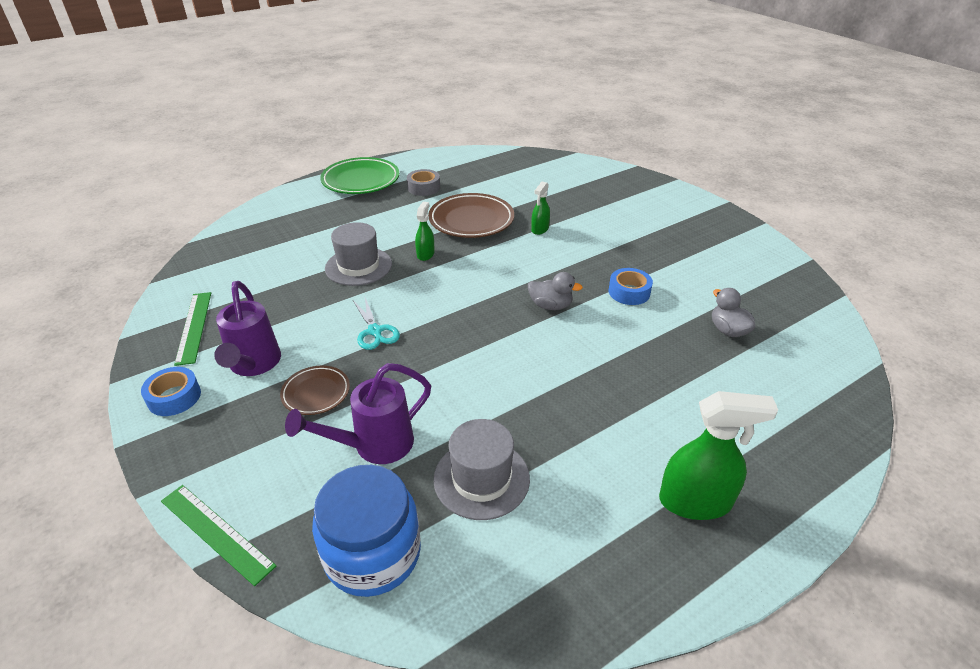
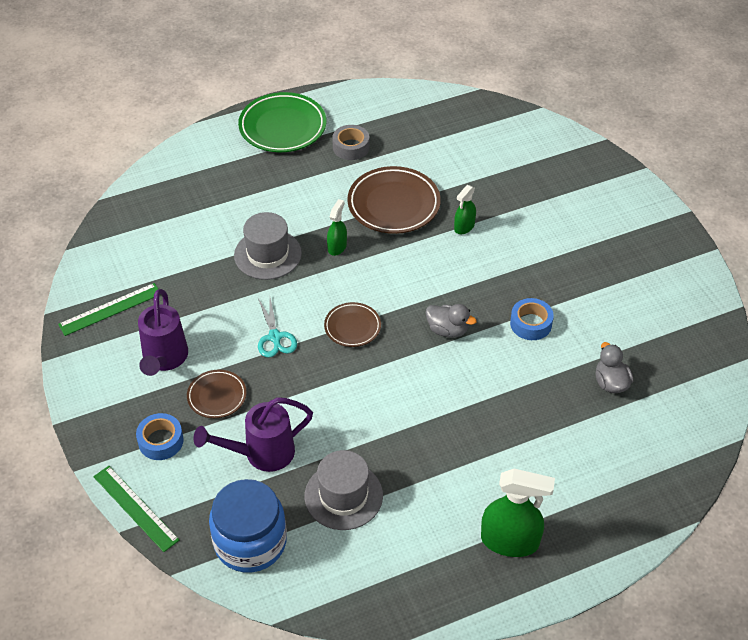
camera: 10 degrees right, 10 degrees up
blue tape [141,367,201,416] -> blue tape moved to [136,413,184,460]
green ruler [174,292,211,366] -> green ruler turned 60 degrees clockwise [58,283,158,336]
none -> brown plate [324,302,381,347]

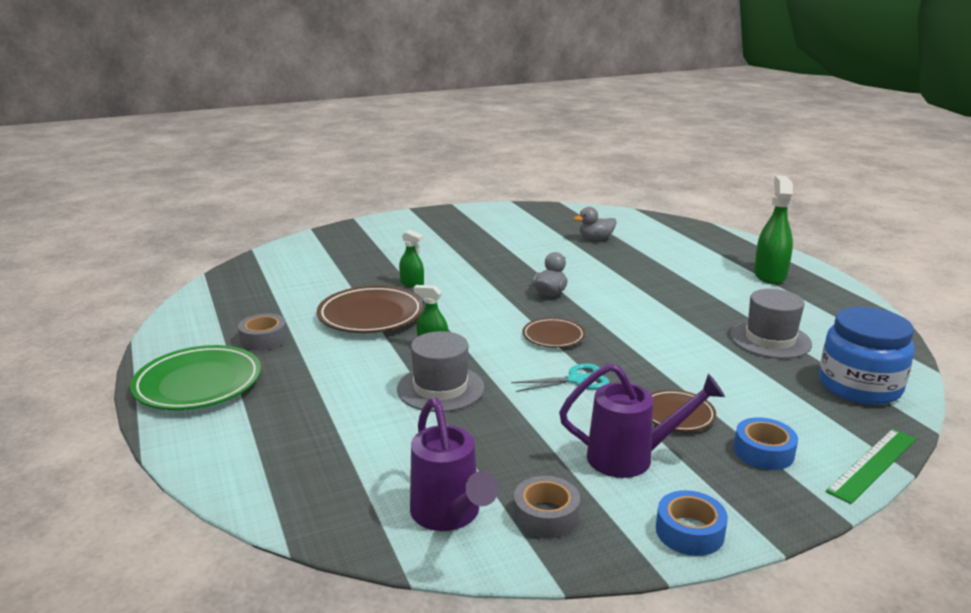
camera: 90 degrees left, 25 degrees down
green ruler [58,283,158,336] -> grey tape [513,476,580,539]
purple watering can [193,397,313,472] -> purple watering can moved to [410,397,498,531]
blue tape [510,298,554,340] -> blue tape moved to [656,490,728,556]

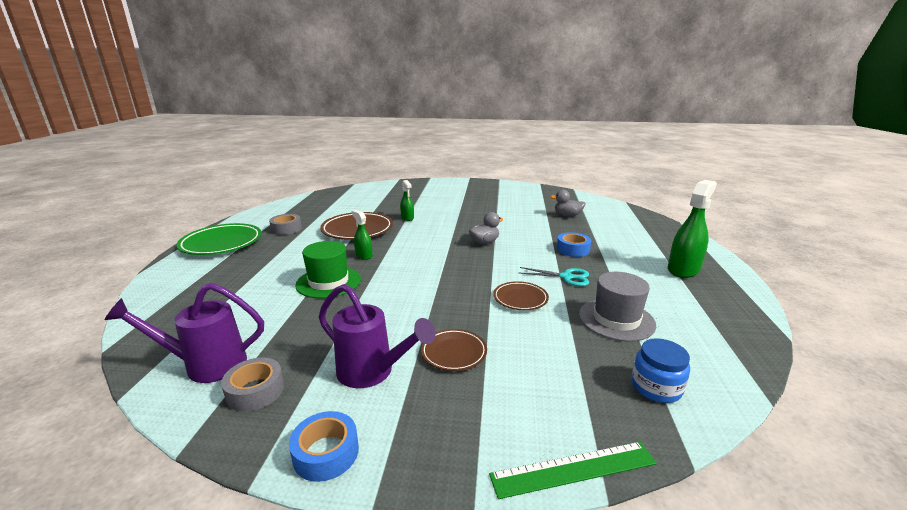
camera: 30 degrees right, 0 degrees up
grey hat [397,331,485,412] -> green hat [295,241,361,298]
purple watering can [410,397,498,531] -> purple watering can turned 75 degrees clockwise [105,283,264,383]
turquoise scissors [511,363,609,392] -> turquoise scissors moved to [520,267,589,286]
brown plate [523,318,585,348] -> brown plate moved to [493,281,549,310]
blue tape [733,417,798,470] -> blue tape moved to [557,232,591,257]
blue jar [819,307,915,405] -> blue jar [632,338,690,403], size x0.59

